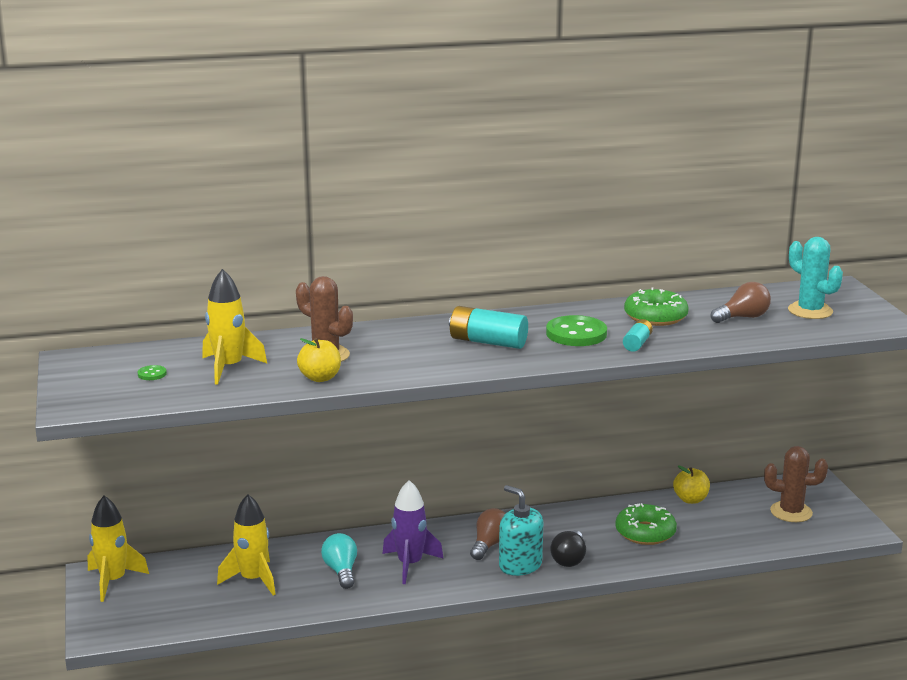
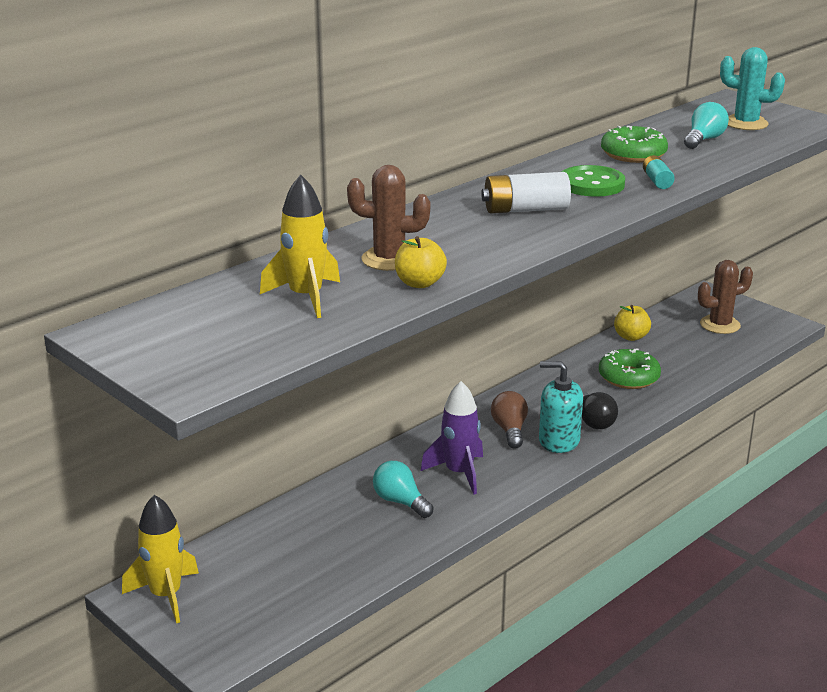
camera: 30 degrees left, 5 degrees up
green button [137,365,167,380] -> none
yellow rocket [217,494,276,596] -> none
turquoise battery [449,306,528,349] -> white battery [481,172,571,214]
brown light bulb [711,282,771,323] -> turquoise light bulb [684,102,729,149]

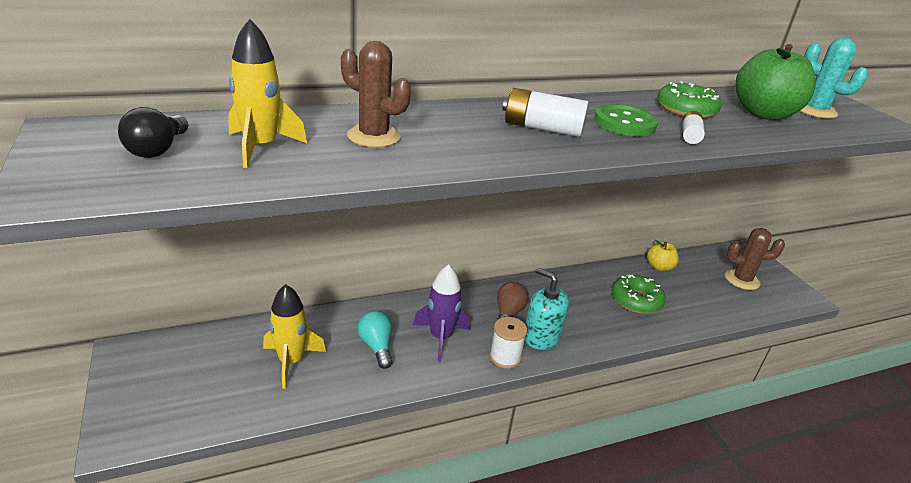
camera: 20 degrees right, 5 degrees up
yellow rocket [122,495,199,623] -> yellow rocket moved to [263,284,326,389]
yellow apple [395,236,447,288] -> none
black light bulb [582,392,618,429] -> black light bulb moved to [118,107,188,158]
turquoise battery [643,155,674,189] -> white battery [682,111,705,144]
turquoise light bulb [684,102,729,149] -> green apple [735,44,816,120]
none -> white spool [489,317,527,369]

